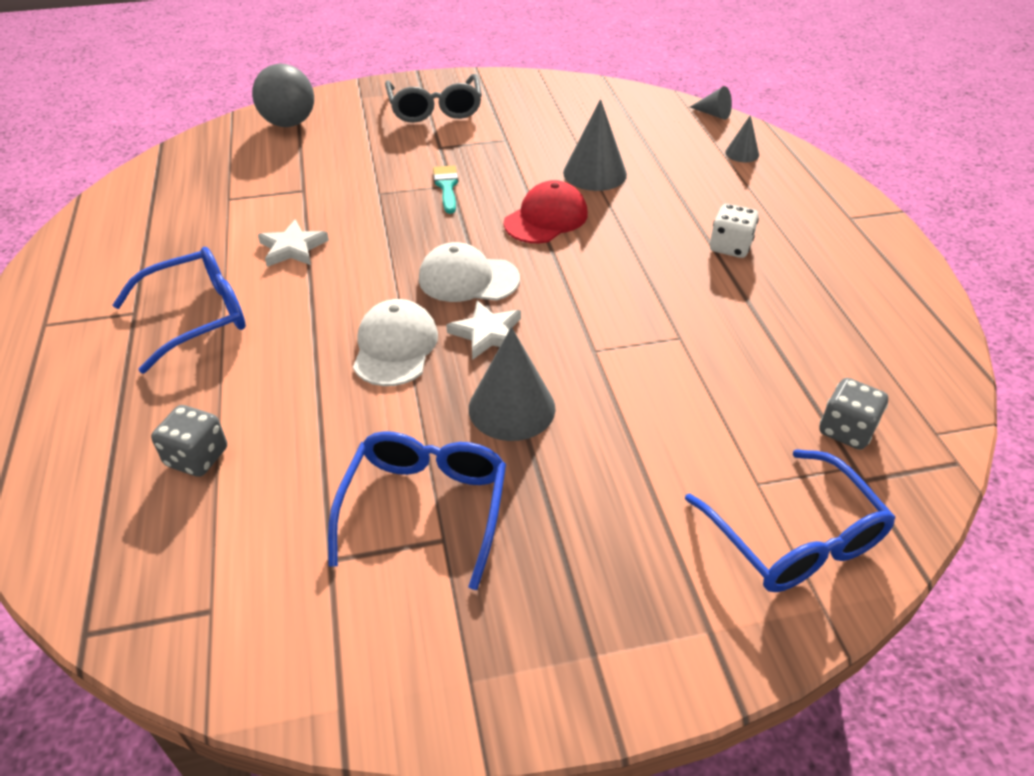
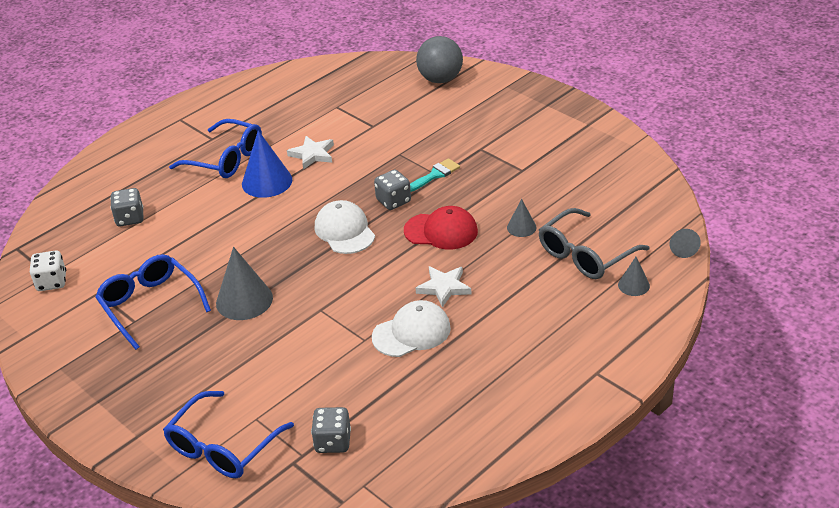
camera: 60 degrees right, 5 degrees down
blue glasses [328,431,506,590] -> blue glasses turned 105 degrees counterclockwise [95,254,211,350]
white cap [353,299,438,386] -> white cap moved to [372,300,451,357]
grey glasses [385,74,482,123] -> grey glasses moved to [539,208,650,279]
white star [446,300,521,360] -> white star moved to [416,266,471,308]
grey cone [563,99,627,191] -> grey cone [507,199,537,237], size x0.54
white dice [710,204,759,258] -> white dice moved to [30,251,66,291]
none -> blue cone [242,130,292,198]
none -> grey dice [374,170,411,210]

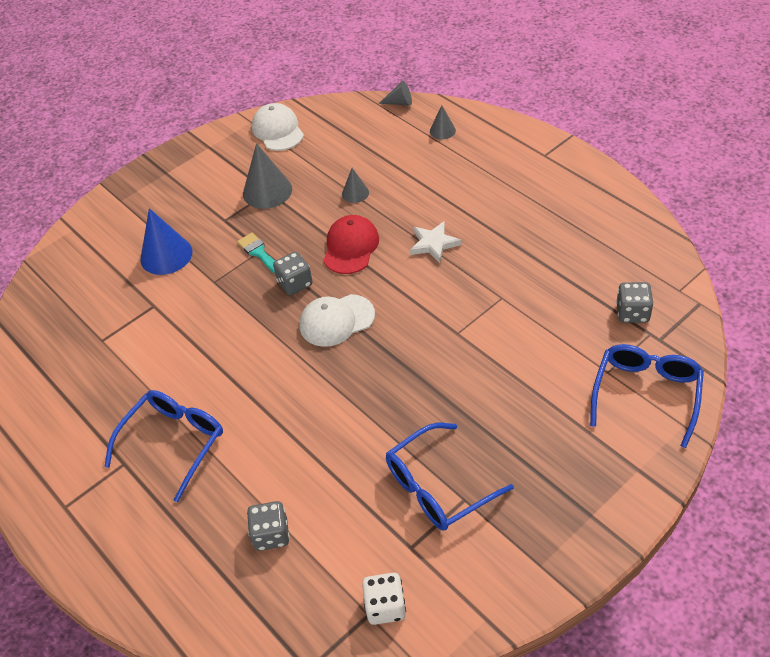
camera: 85 degrees left, 10 degrees up
blue glasses [163,391,294,478] -> blue glasses turned 105 degrees counterclockwise [590,344,704,448]
grey cone [216,247,273,320] -> grey cone moved to [243,143,292,209]
blue cone [242,130,292,198] -> blue cone moved to [140,208,192,275]
white star [287,136,334,169] -> none
white cap [372,300,451,357] -> white cap moved to [252,103,304,151]
grey ball [416,36,463,83] -> none
grey glasses [539,208,650,279] -> none

